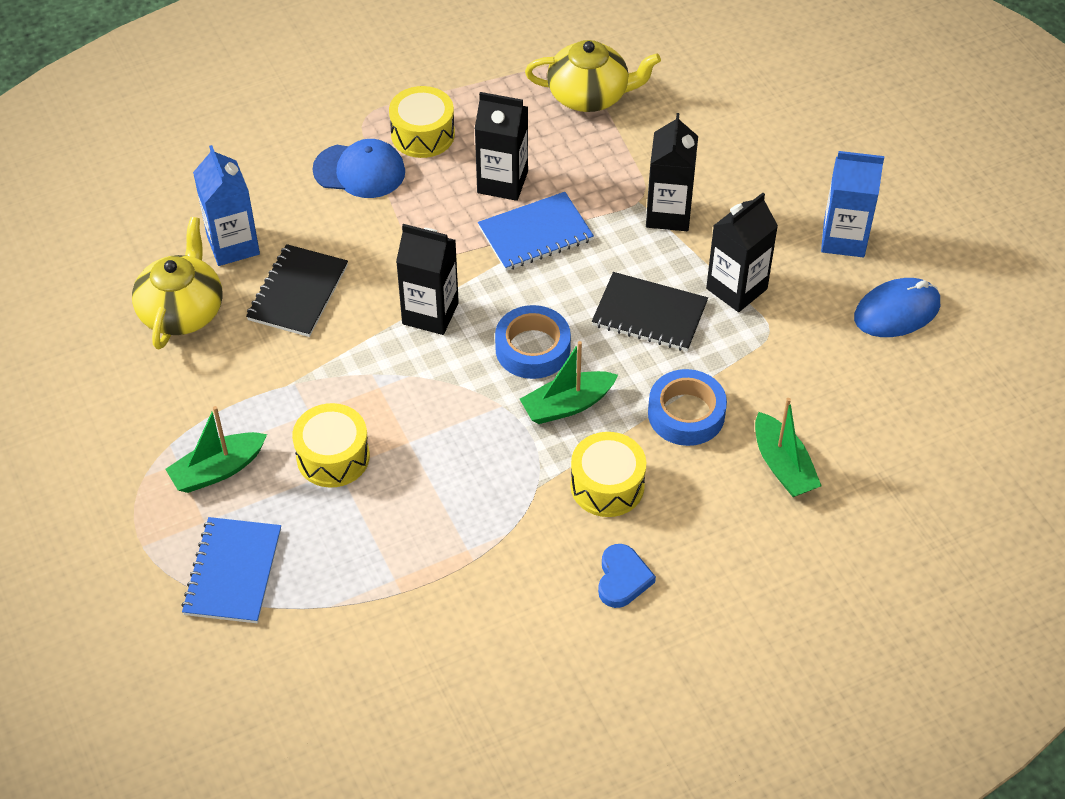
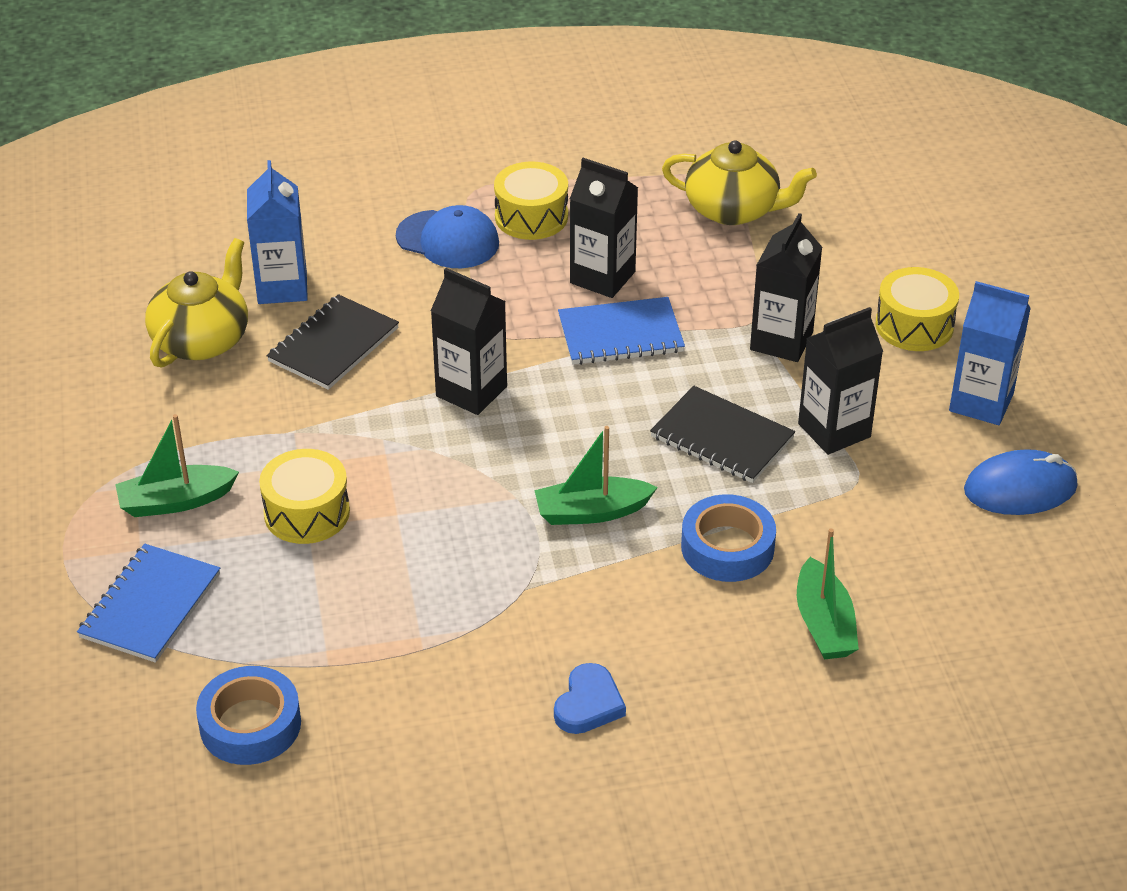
camera: 15 degrees right, 10 degrees down
blue tape [495,305,571,379] -> blue tape moved to [196,666,301,765]
yellow drum [571,432,646,517] -> yellow drum moved to [875,267,959,351]

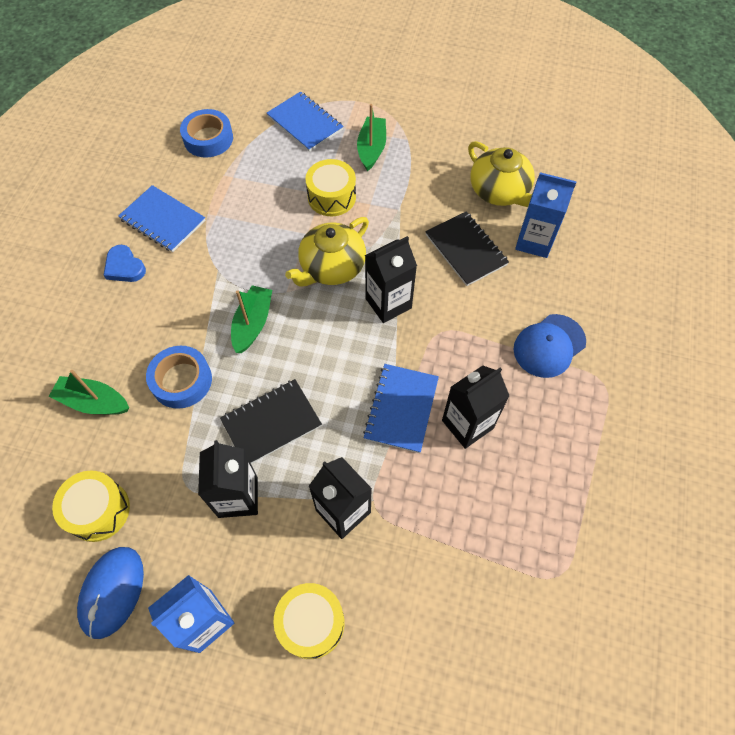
camera: 115 degrees right, 20 degrees up
yellow drum [494,162,568,240] -> yellow drum moved to [52,471,130,542]
yellow teapot [662,140,817,225] -> yellow teapot moved to [285,217,369,286]
none -> blue notebook [118,185,206,252]

